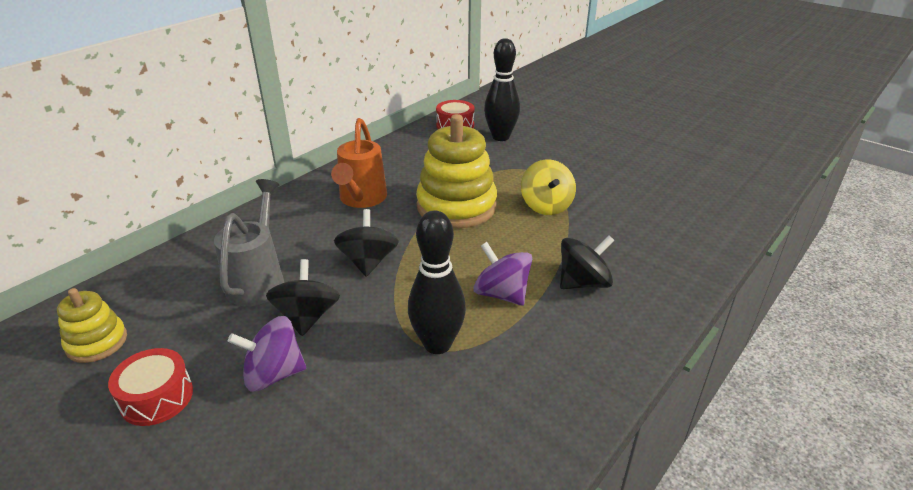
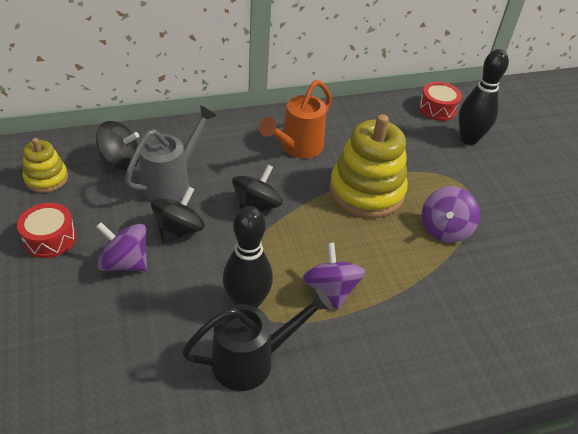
camera: 30 degrees right, 10 degrees up
yellow spinning top [521,159,576,215] -> purple spinning top [422,186,480,243]
black spinning top [560,236,614,289] -> black spinning top moved to [96,121,139,170]
none -> black watering can [182,288,332,391]

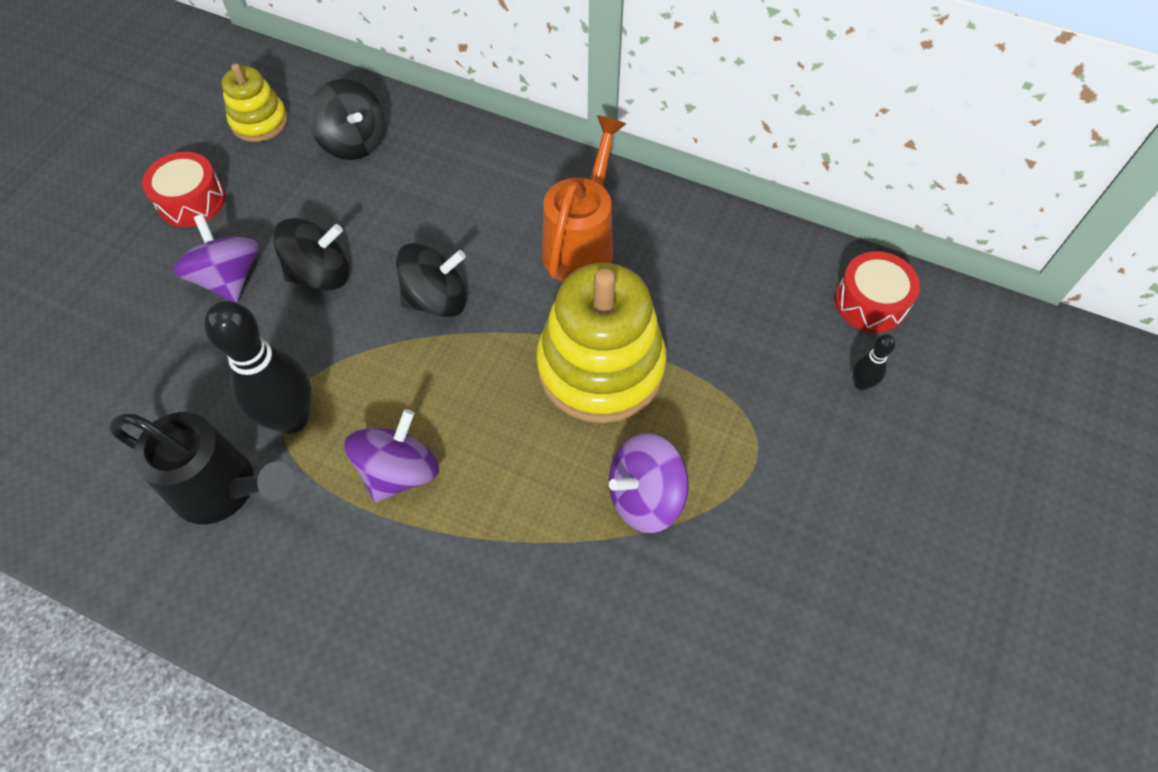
camera: 45 degrees right, 15 degrees up
grey watering can [125,105,217,201] -> none
orange watering can [259,80,332,159] -> orange watering can turned 120 degrees clockwise [542,115,626,281]
black bowling pin [459,49,509,145] -> black bowling pin [853,334,895,390], size x0.45

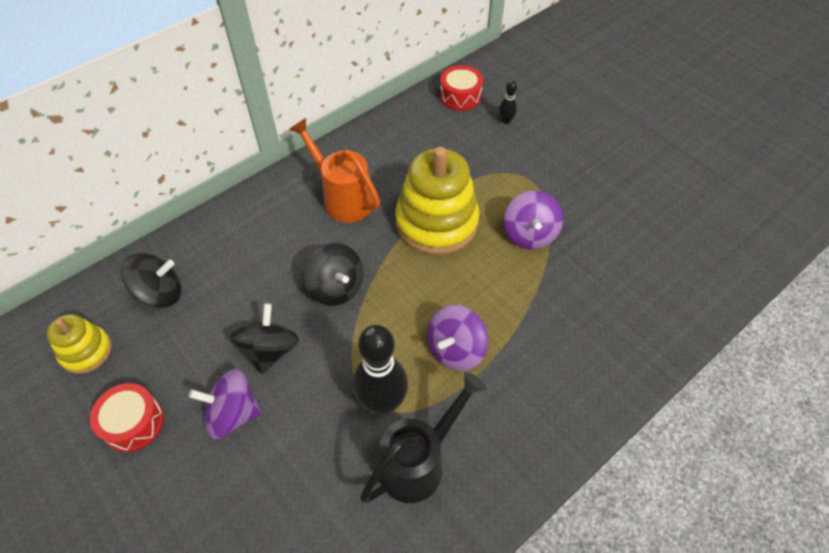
camera: 65 degrees left, 5 degrees down
purple spinning top [344,409,439,502] -> purple spinning top turned 105 degrees counterclockwise [427,305,488,371]
black spinning top [396,243,467,317] -> black spinning top turned 135 degrees clockwise [304,243,363,306]

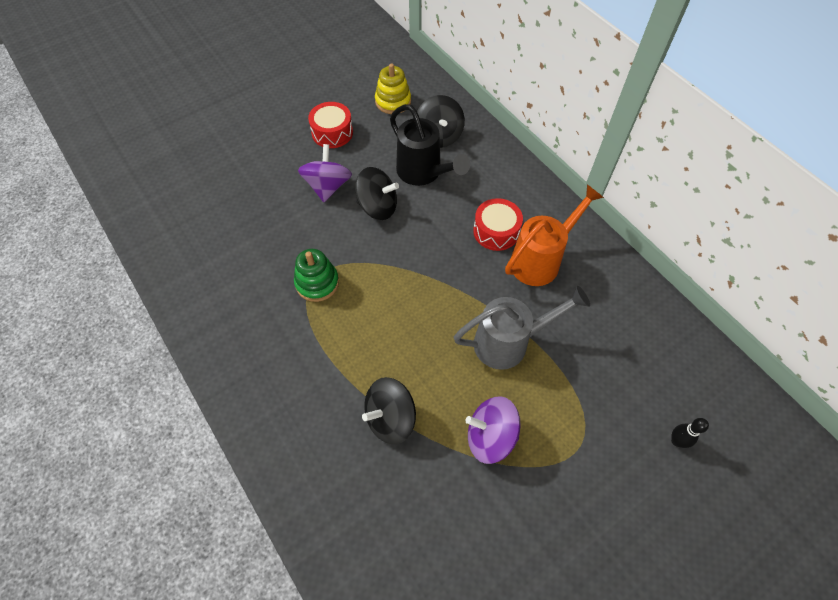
camera: 95 degrees right, 5 degrees up
black spinning top [304,243,363,306] -> black spinning top moved to [362,377,416,444]
black bowling pin [353,325,408,415] -> green stacking toy [294,249,339,302]
black watering can [360,372,487,503] -> black watering can moved to [390,104,470,186]
yellow stacking toy [396,147,479,255] -> grey watering can [454,286,590,370]
purple spinning top [427,305,488,371] -> none
red drum [440,65,483,111] -> red drum moved to [473,198,523,251]

